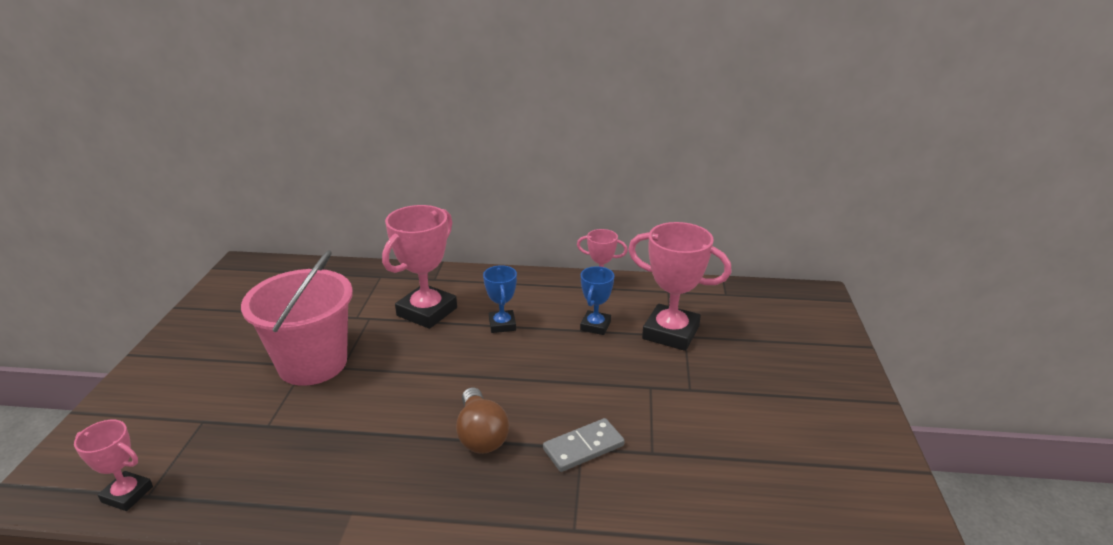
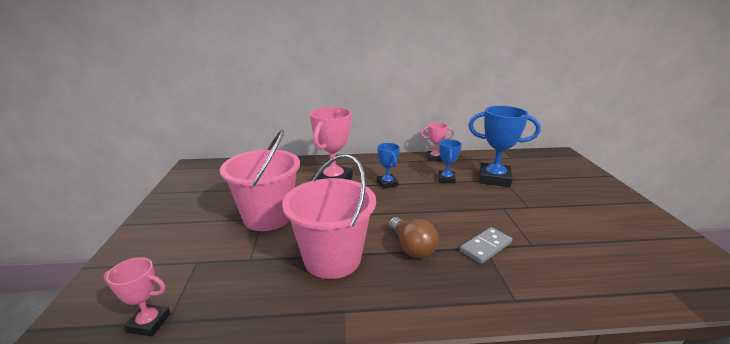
camera: 10 degrees left, 5 degrees down
pink trophy [628,222,732,351] -> blue trophy [469,106,541,187]
none -> pink bucket [282,154,376,279]

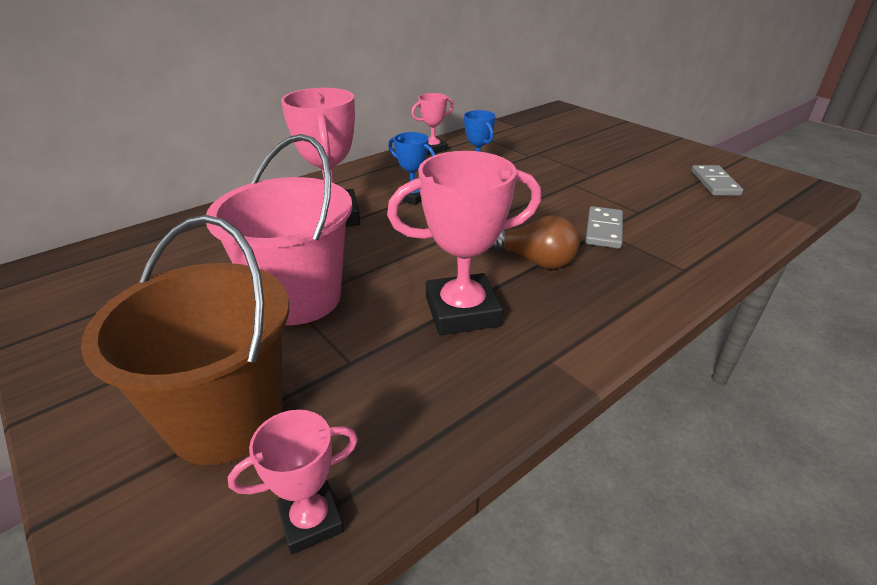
camera: 35 degrees left, 10 degrees up
pink bucket [282,154,376,279] -> pink trophy [387,151,541,335]
blue trophy [469,106,541,187] -> none
none -> brown bucket [81,215,289,465]
none -> grey domino [691,165,743,196]

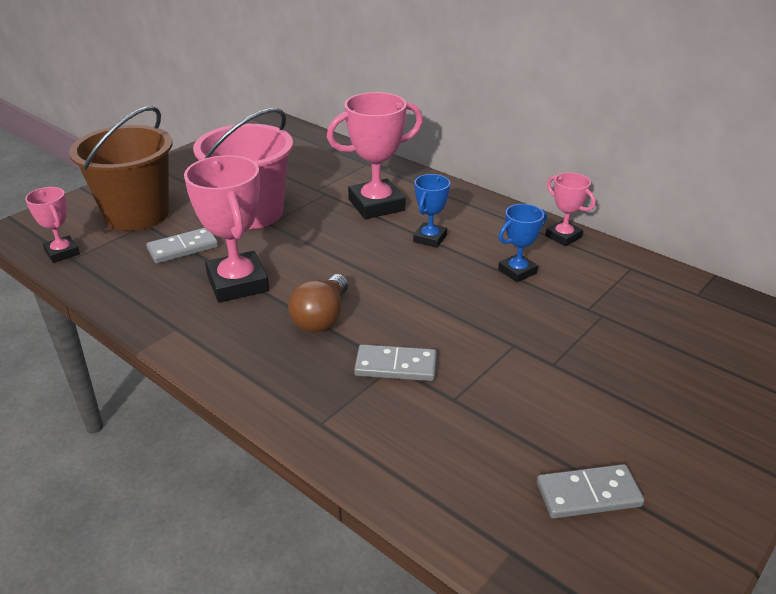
camera: 80 degrees right, 0 degrees up
none -> grey domino [146,228,218,264]

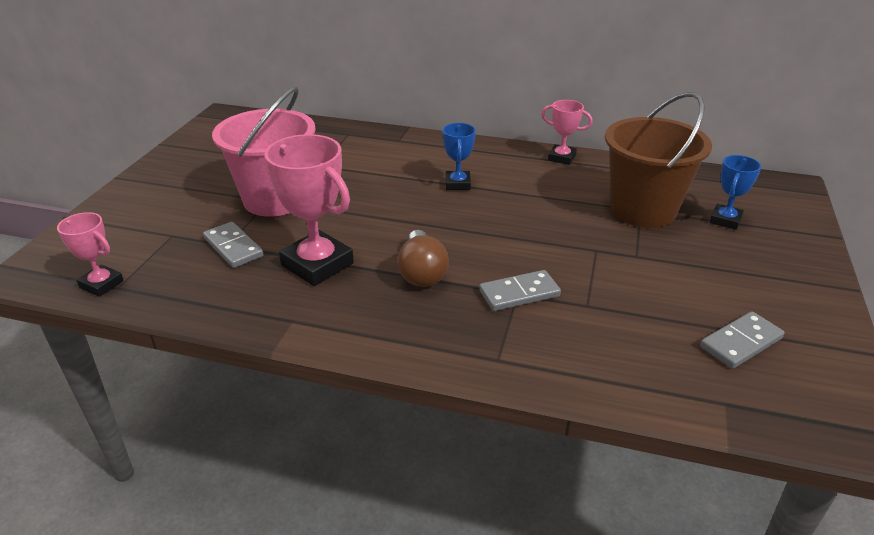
camera: 25 degrees left, 0 degrees up
brown bucket [69,106,173,231] -> brown bucket moved to [605,92,712,228]
grey domino [146,228,218,264] -> grey domino turned 75 degrees counterclockwise [203,222,264,268]
pink trophy [327,92,423,219] -> none
blue trophy [498,204,547,282] -> blue trophy moved to [709,155,762,230]

